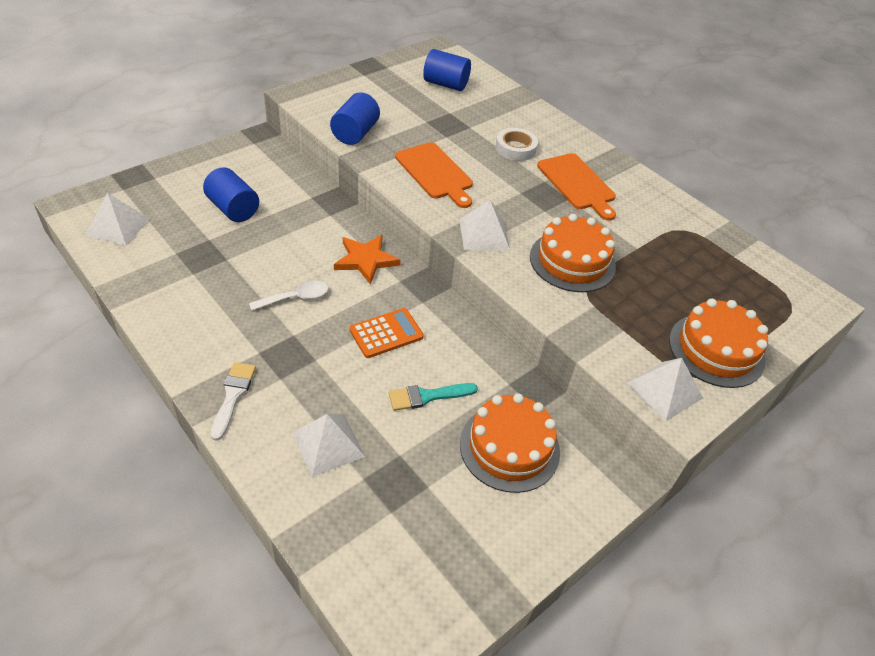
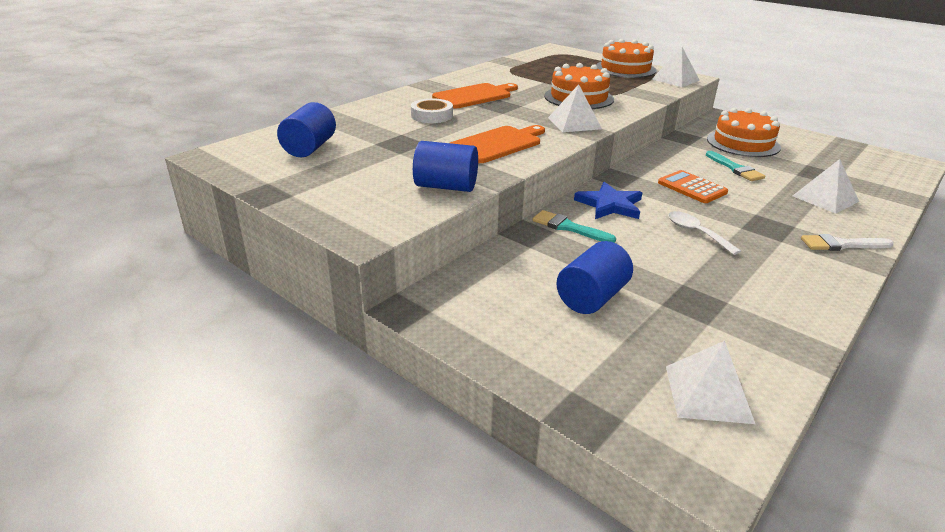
camera: 95 degrees left, 15 degrees down
orange star [334,235,400,285] -> blue star [574,182,642,219]
none -> turquoise brush [533,210,616,243]

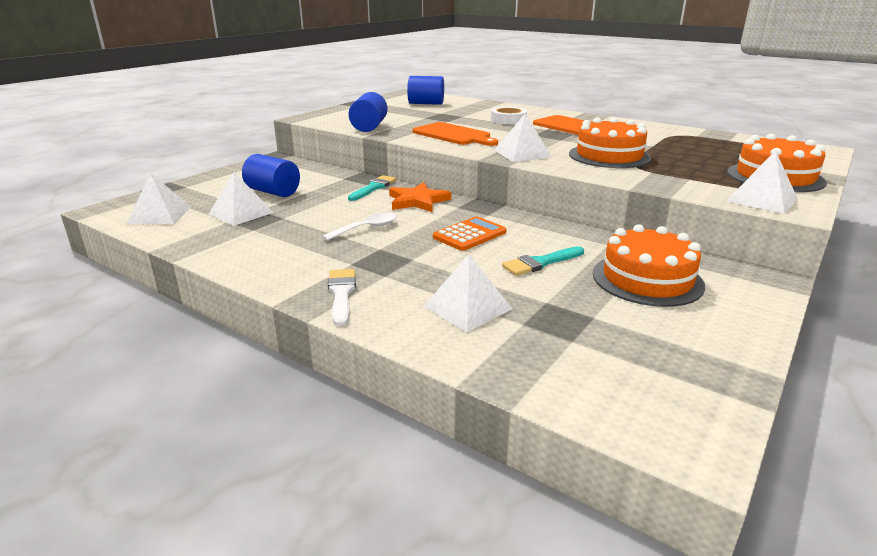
camera: 85 degrees right, 5 degrees down
blue star [574,182,642,219] -> orange star [389,182,451,212]
none -> white pyramid [209,172,274,226]

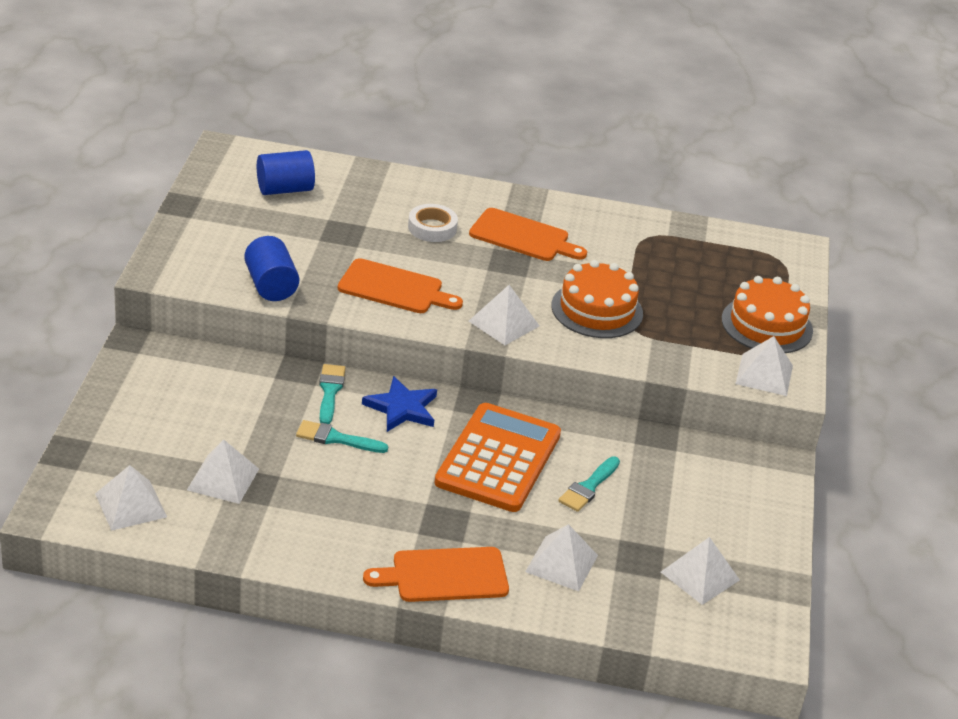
camera: 30 degrees left, 10 degrees up
blue cylinder [242,154,300,197] -> none
white spoon [322,213,397,241] -> none
white brush [328,269,356,326] -> orange cutting board [363,547,509,602]
orange star [389,182,451,212] -> blue star [362,376,437,432]
orange calculator [433,217,506,251] -> orange calculator [435,403,561,512], size x1.89
orange cake [593,224,705,307] -> none
none -> turquoise brush [296,420,388,453]
none -> white pyramid [661,537,740,605]

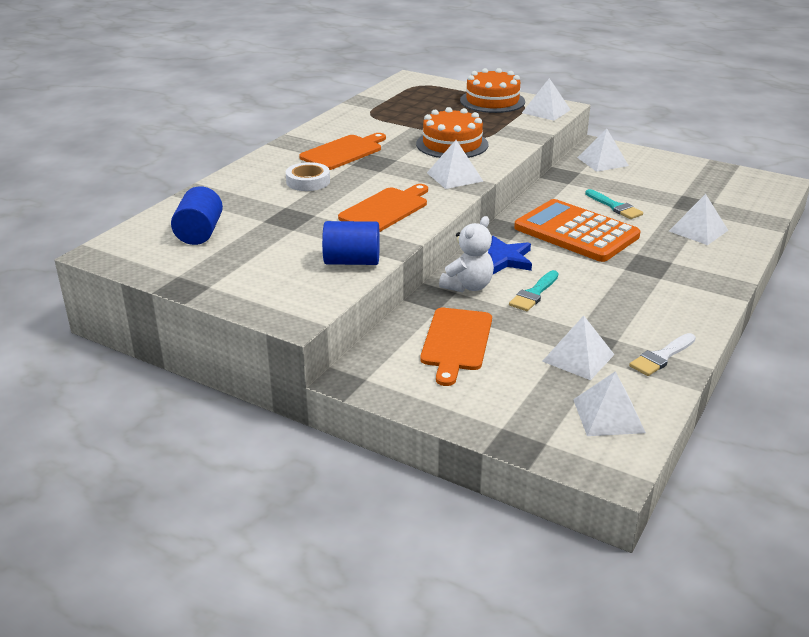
camera: 65 degrees left, 5 degrees down
turquoise brush [319,364,345,424] -> white teddy bear [439,216,494,292]
orange cutting board [363,547,509,602] -> orange cutting board moved to [420,308,492,386]
white pyramid [661,537,740,605] -> white pyramid moved to [577,129,629,172]
none -> white brush [629,333,696,376]

